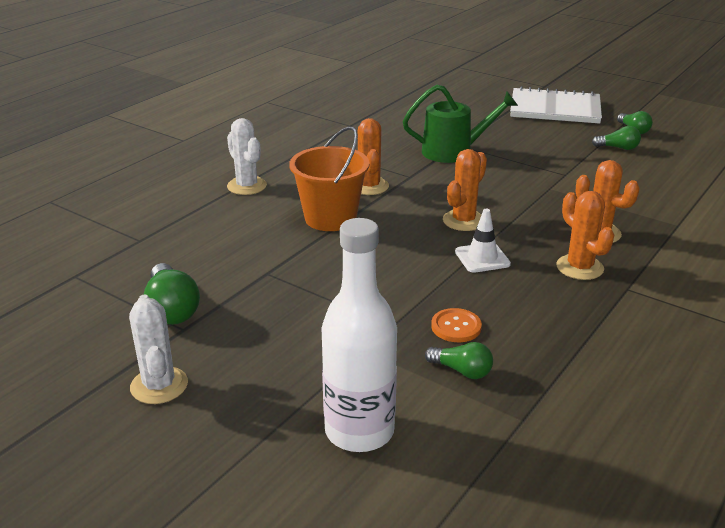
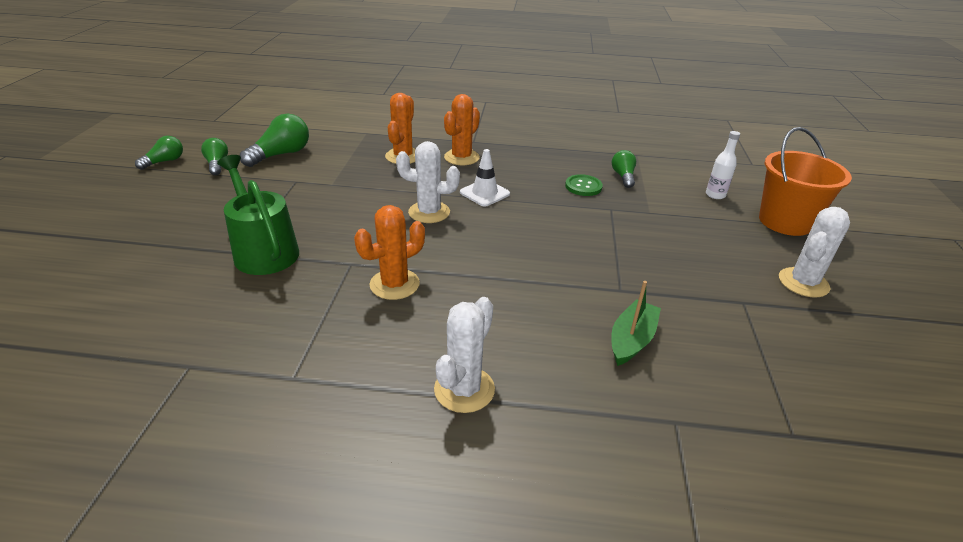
camera: 120 degrees left, 5 degrees up
green light bulb [144,263,200,325] -> green light bulb moved to [240,114,309,167]
orange bucket [289,126,370,231] -> orange bucket moved to [759,127,852,236]
white bottle [322,218,397,452] -> white bottle [706,131,740,199], size x0.45
orange button [431,308,482,342] -> green button [565,174,603,196]
orange cactus [443,149,487,231] -> white cactus [396,141,460,223]
white notebook [510,86,602,124] -> none
none -> green boat [611,281,661,366]

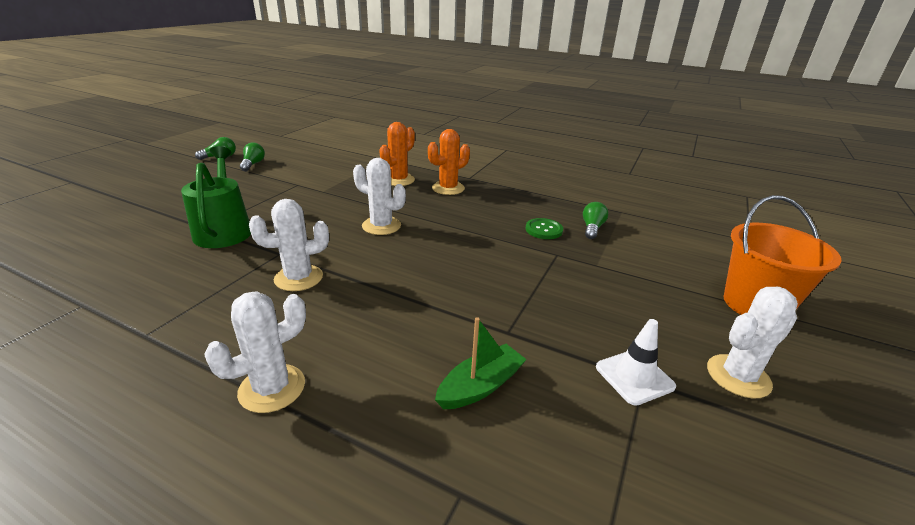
camera: 20 degrees right, 5 degrees down
green light bulb [240,114,309,167] -> none
orange cactus [354,205,425,300] -> white cactus [249,199,329,291]
white traffic cone [460,149,510,207] -> white traffic cone moved to [596,319,676,406]
white bottle [706,131,740,199] -> none

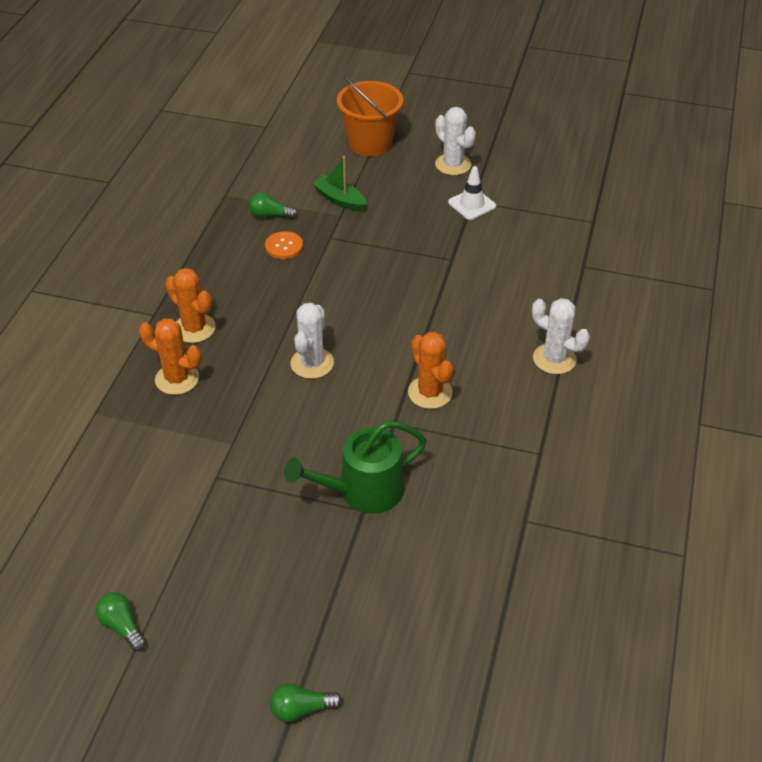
camera: 100 degrees left, 15 degrees up
green light bulb [240,142,265,171] -> green light bulb moved to [270,684,342,722]
white cactus [249,199,329,291] -> orange cactus [408,332,453,409]
green boat [435,317,527,409] -> green boat moved to [312,156,366,212]
green button [526,218,563,239] -> orange button [265,231,303,259]

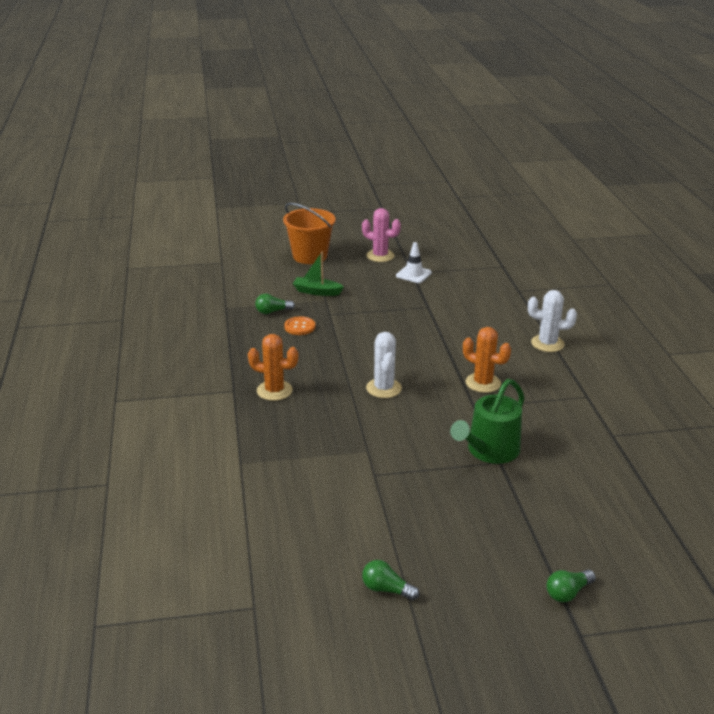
camera: 25 degrees left, 15 degrees down
orange cactus [139,318,201,395] -> none
white cactus [435,107,476,175] -> pink cactus [362,208,401,262]

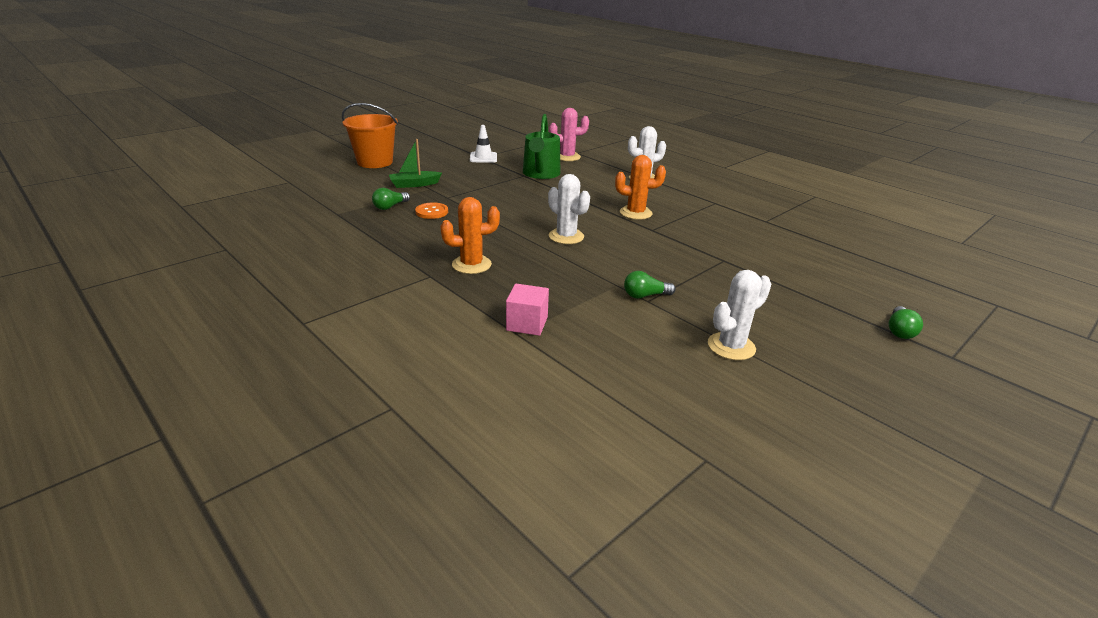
camera: 35 degrees left, 0 degrees up
pink cactus [362,208,401,262] -> pink cactus moved to [549,108,589,161]
green light bulb [362,560,419,600] -> green light bulb moved to [624,271,676,298]
green watering can [450,379,524,464] -> green watering can moved to [523,114,561,179]
none -> pink cube [506,284,549,336]
none -> white cactus [708,270,771,360]

